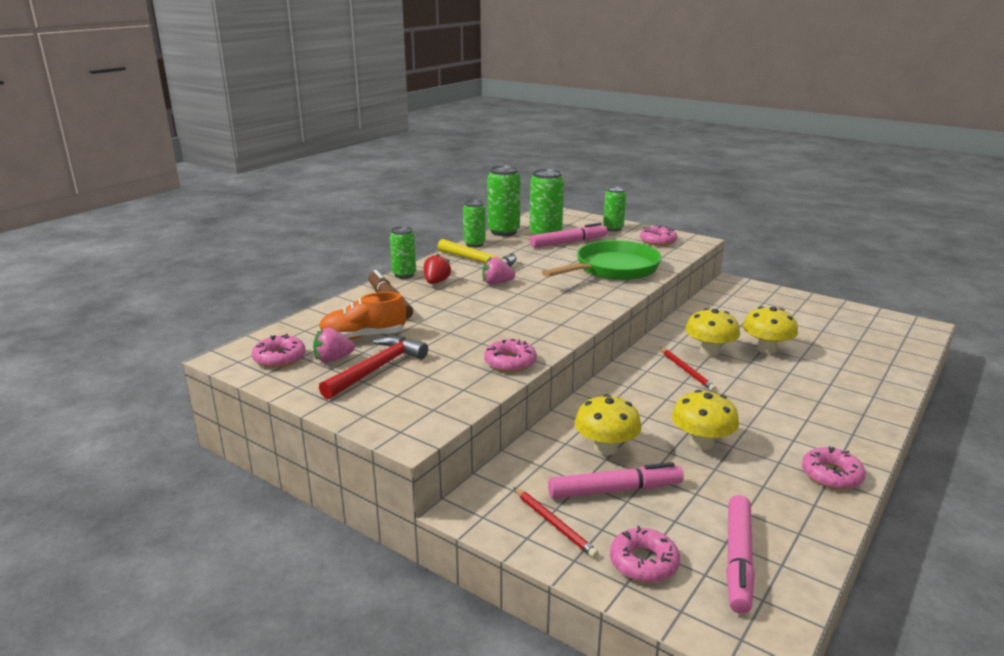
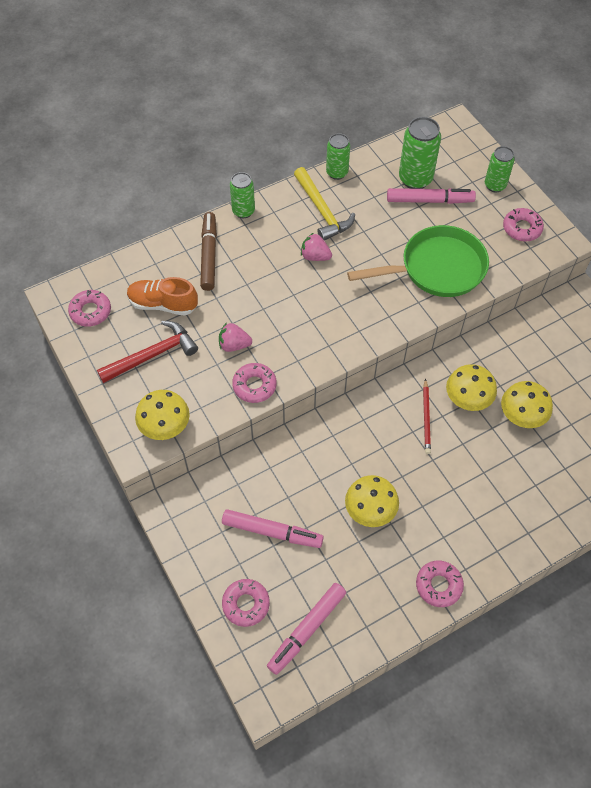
camera: 25 degrees right, 35 degrees up
pink strawberry [313,328,355,362] -> pink strawberry moved to [219,322,252,352]
red strawberry [424,254,451,284] -> none
green can [487,165,521,236] -> none
red pencil [513,487,599,558] -> none
yellow mushroom [575,394,642,455] -> yellow mushroom moved to [135,390,190,440]

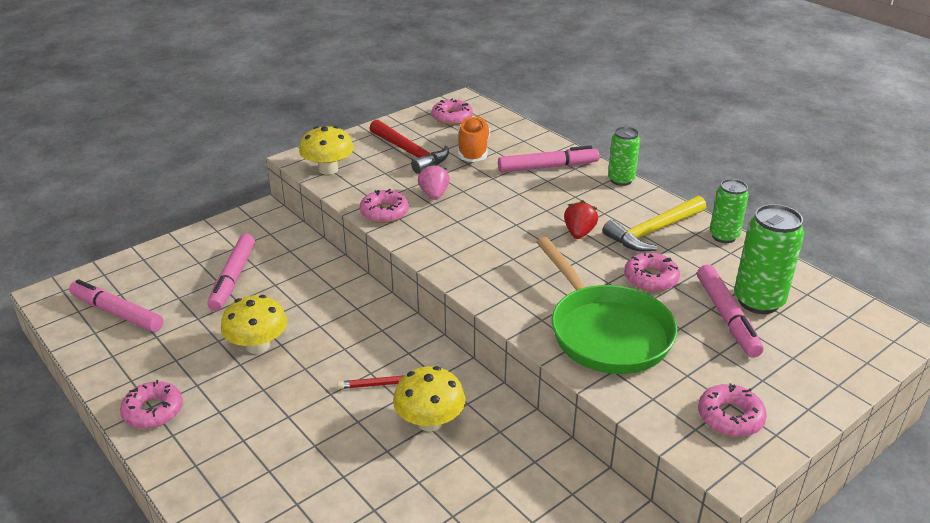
camera: 80 degrees right, 25 degrees down
brown marker [200,212,217,291] -> pink marker [498,145,599,172]
pink donut [222,579,270,627] -> pink donut moved to [624,252,680,292]
pink strawberry [301,232,332,261] -> red strawberry [564,200,598,239]
green can [485,146,515,192] -> none
yellow mushroom [501,381,553,428] -> none

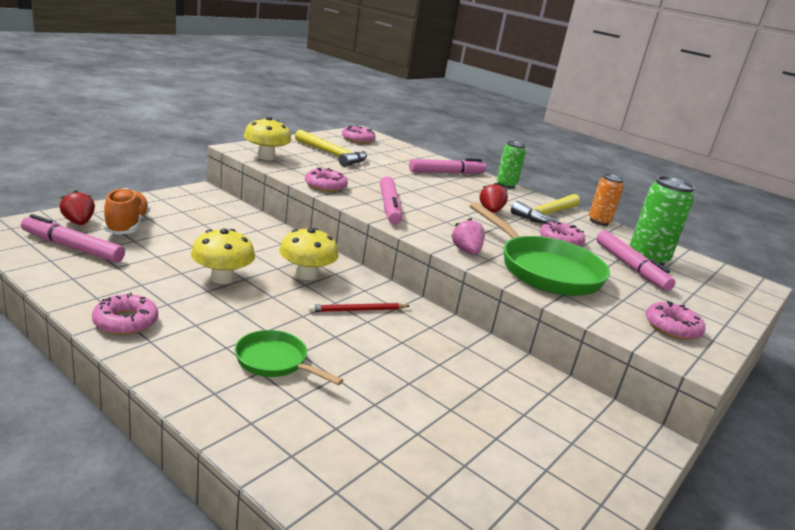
camera: 15 degrees left, 10 degrees down
pink marker [207,234,255,311] -> pink marker moved to [380,176,402,224]
red hammer [369,120,449,174] -> yellow hammer [295,130,367,167]
yellow mushroom [393,366,466,432] -> yellow mushroom moved to [279,228,339,280]
pink strawberry [418,164,450,200] -> pink strawberry moved to [451,218,485,255]
orange shoe [458,116,490,162] -> orange shoe moved to [103,188,150,235]
green can [710,179,749,243] -> orange can [589,174,624,226]
none -> red strawberry [60,190,95,225]
none -> green pan [235,330,343,385]

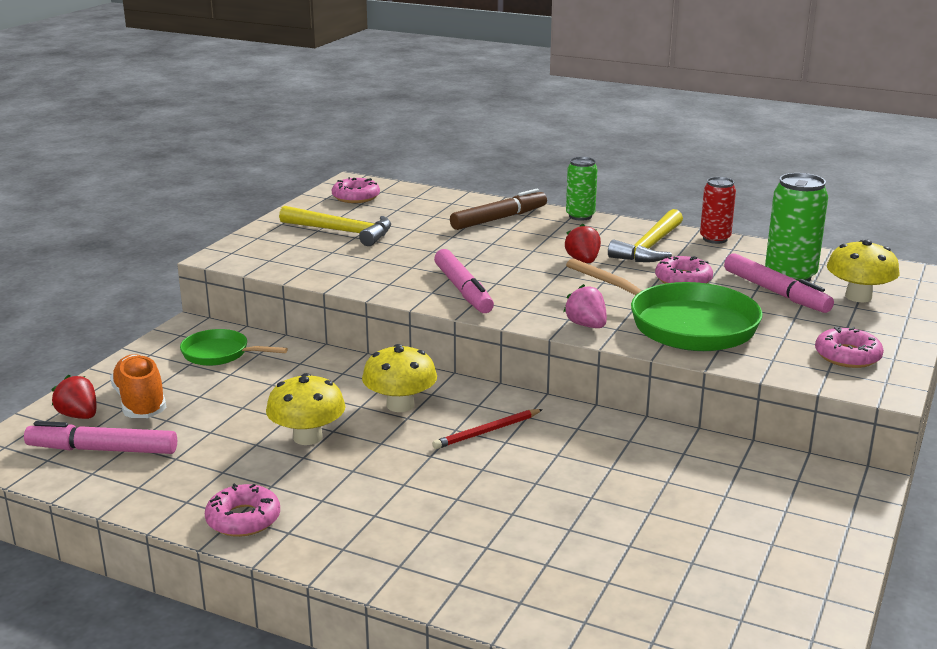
camera: 10 degrees left, 0 degrees up
green pan [235,330,343,385] -> green pan moved to [180,329,288,366]
yellow mushroom [244,117,291,160] -> yellow mushroom moved to [827,240,900,302]
pink donut [305,168,348,192] -> none
pink marker [409,158,486,174] -> brown marker [450,189,547,230]
orange can [589,174,624,226] -> red can [700,177,736,244]

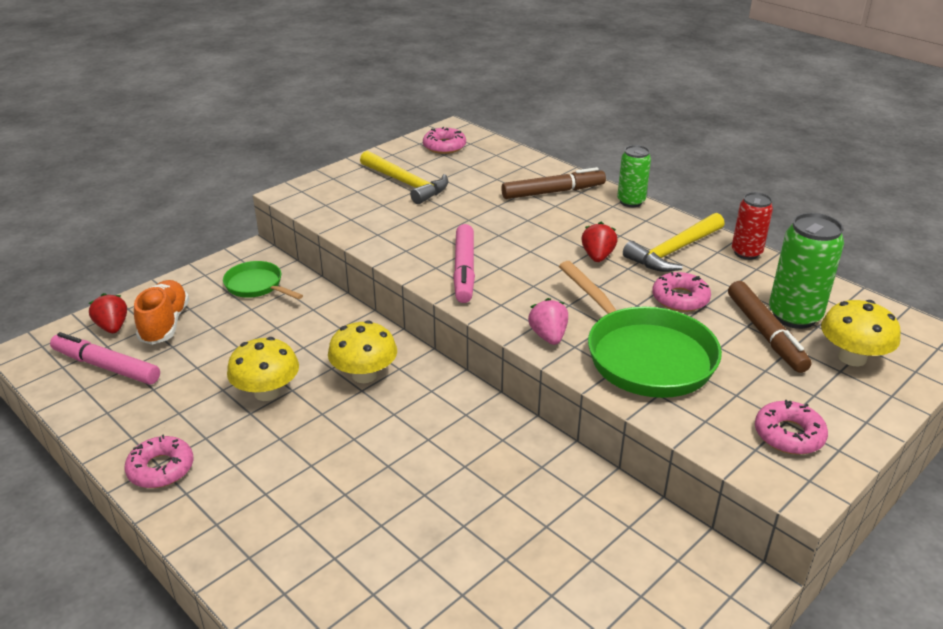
camera: 20 degrees right, 10 degrees up
red pencil [432,409,543,449] -> none
pink marker [724,253,834,313] -> brown marker [728,281,812,373]

